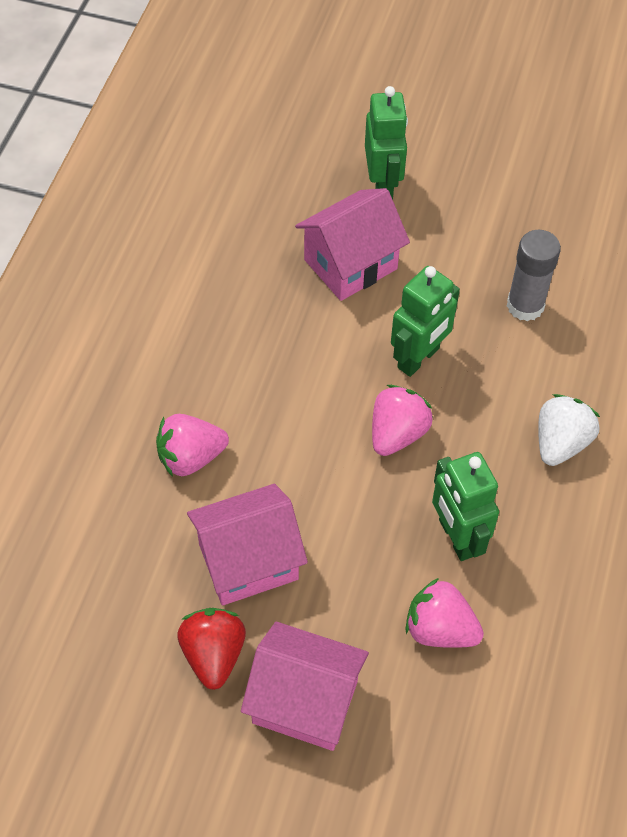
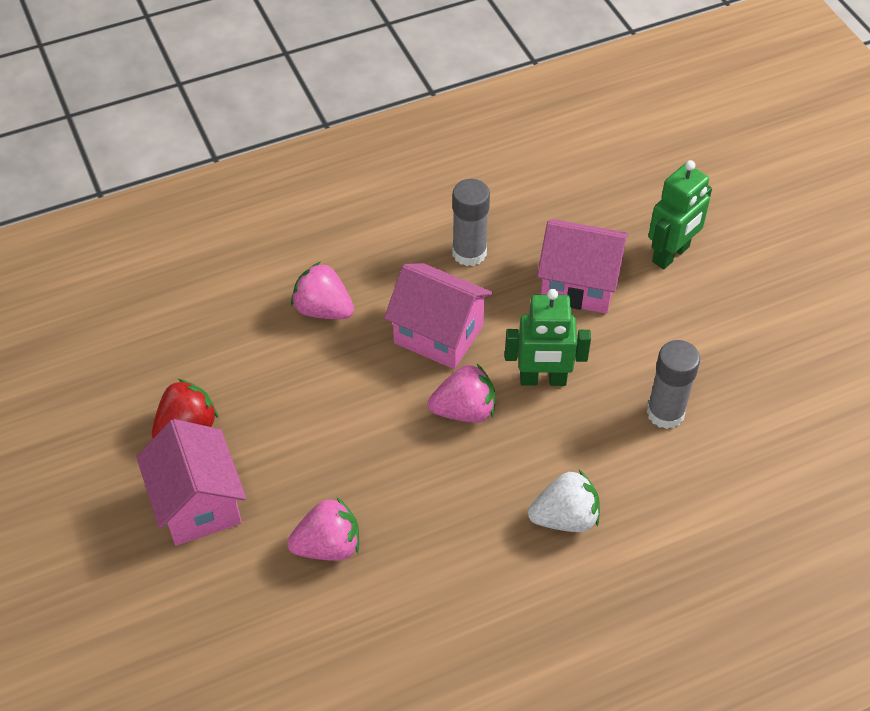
camera: 50 degrees right, 5 degrees down
pink house [187,484,308,606] -> pink house moved to [384,263,493,369]
pink strawberry [406,578,484,648] -> pink strawberry turned 90 degrees clockwise [287,497,359,561]
green robot [432,452,499,561] -> none
none -> grey glue stick [452,179,490,266]

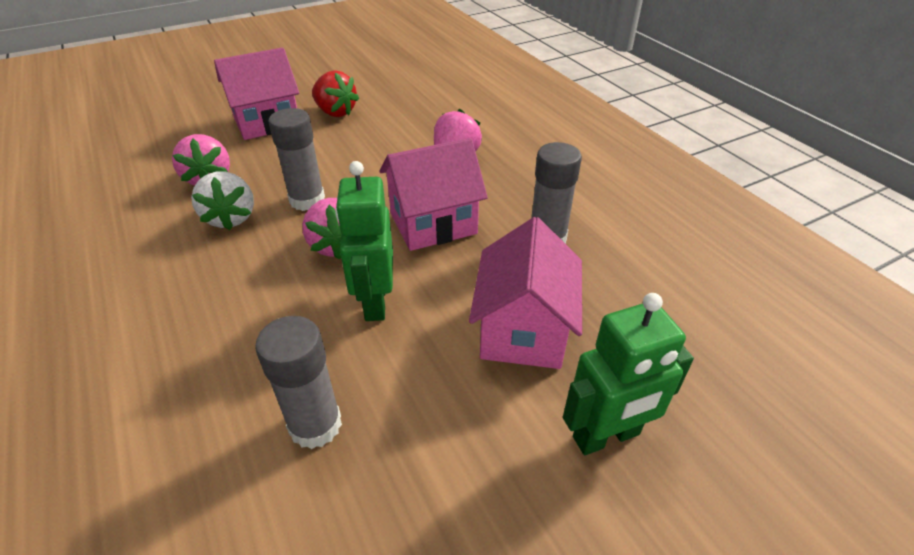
camera: 85 degrees right, 10 degrees down
pink house [384,263,493,369] -> pink house turned 45 degrees clockwise [379,138,488,251]
white strawberry [528,470,600,532] -> white strawberry moved to [191,172,254,230]
green robot [648,160,712,269] -> green robot turned 60 degrees counterclockwise [563,293,694,455]
none -> grey glue stick [268,108,325,211]

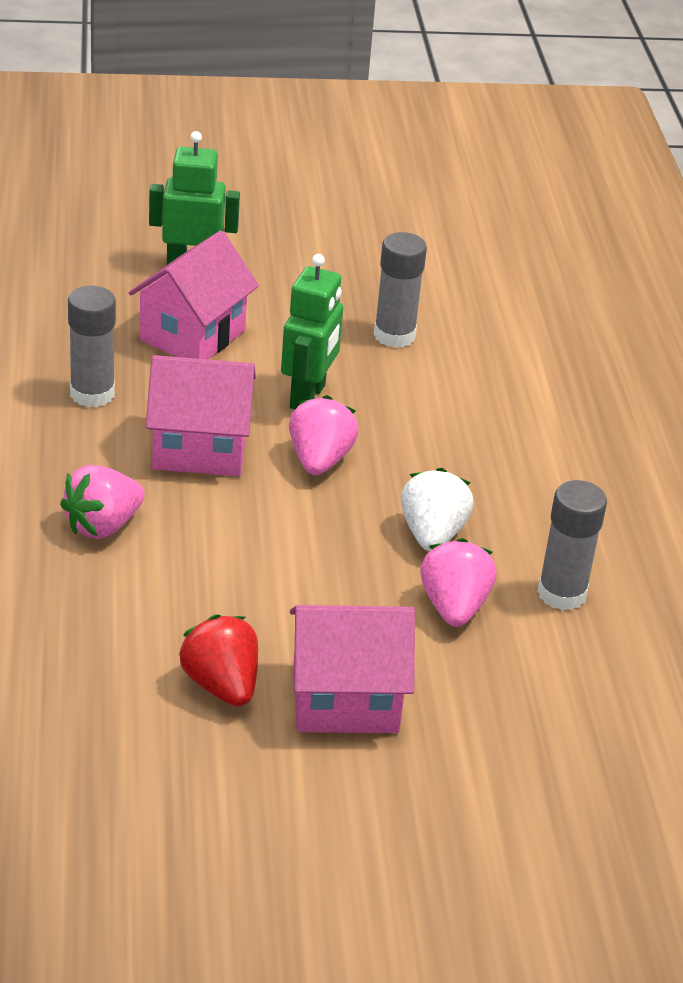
camera: 160 degrees left, 5 degrees down
grey glue stick [268,108,325,211] -> grey glue stick moved to [537,480,607,610]

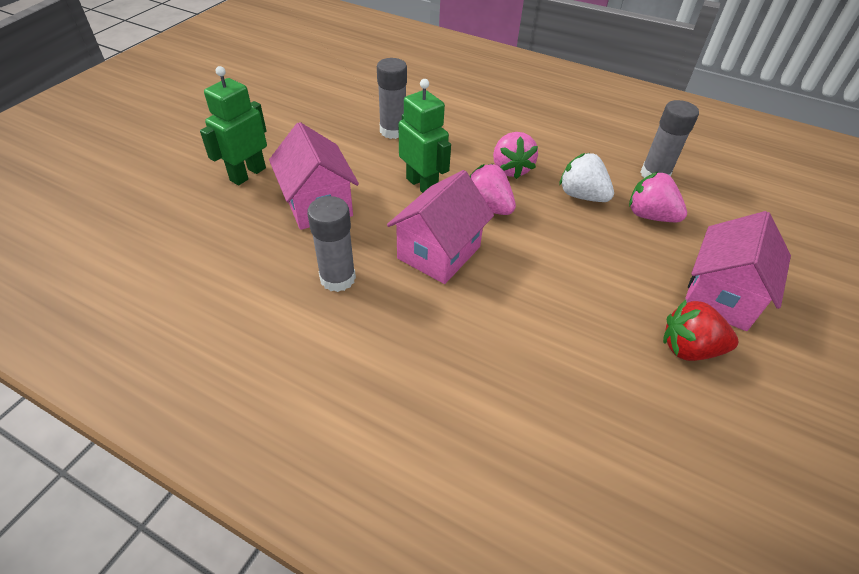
camera: 55 degrees left, 10 degrees up
pink strawberry [60,465,145,539] -> pink strawberry moved to [493,132,538,179]

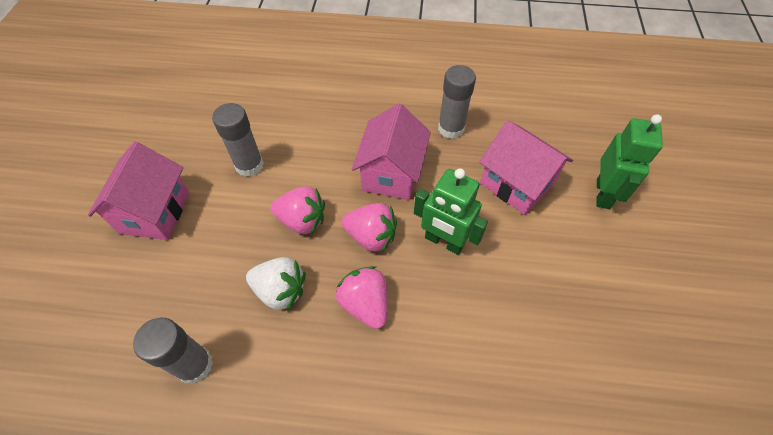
camera: 160 degrees right, 10 degrees up
grey glue stick [377,58,407,139] -> grey glue stick moved to [212,103,264,177]
pink strawberry [629,172,687,222] -> pink strawberry moved to [271,186,325,234]
red strawberry [663,300,738,361] -> none

